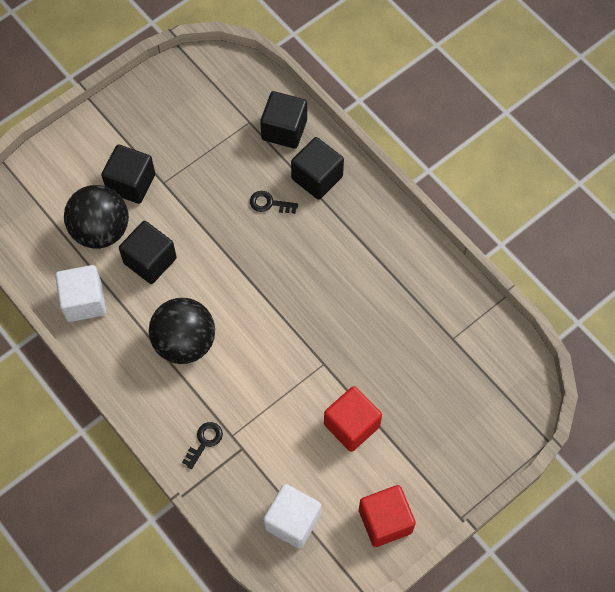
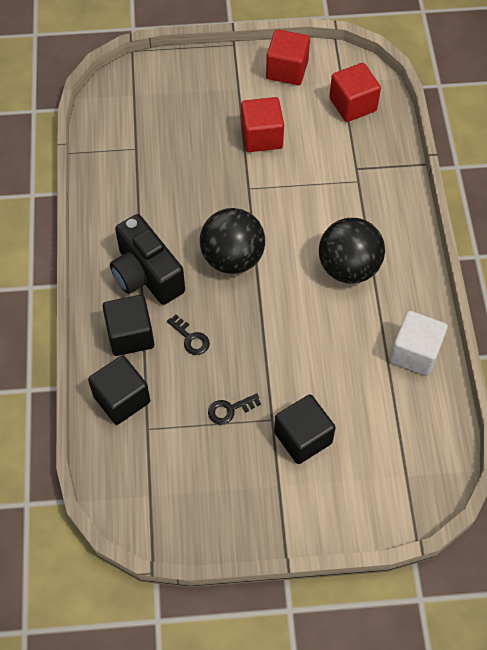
camera: 145 degrees left, 5 degrees down
black ball [64,185,129,249] -> black ball moved to [200,208,265,274]
black cube [119,221,177,284] -> none
black key [182,422,223,469] -> black key moved to [208,393,261,425]
white cube [263,484,321,549] -> red cube [329,63,381,122]
none -> black camera [110,214,185,305]

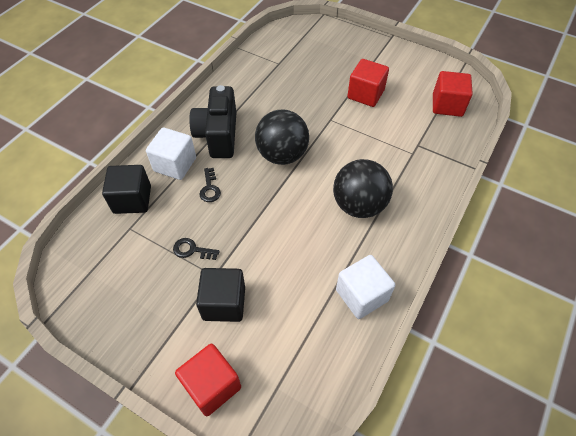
camera: 35 degrees right, 5 degrees down
black cube [102,295,154,356] -> white cube [146,127,196,180]
red cube [266,29,310,85] -> red cube moved to [175,344,241,416]

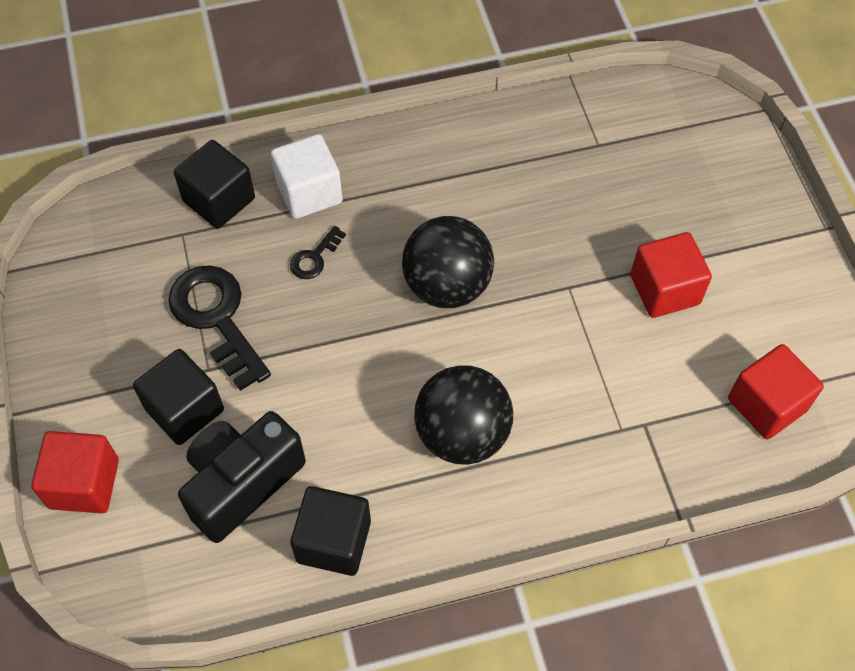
camera: 45 degrees right, 5 degrees up
black key [173,238,220,260] -> black key [168,265,271,391], size x2.09
black camera [189,85,236,158] -> black camera moved to [178,411,306,543]
white cube [336,255,395,319] -> black cube [290,486,371,576]

